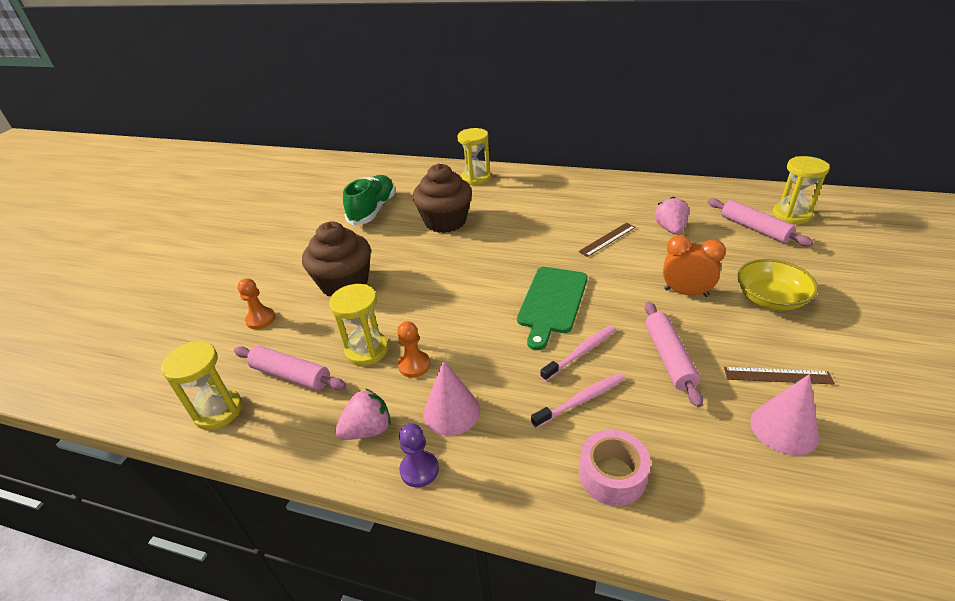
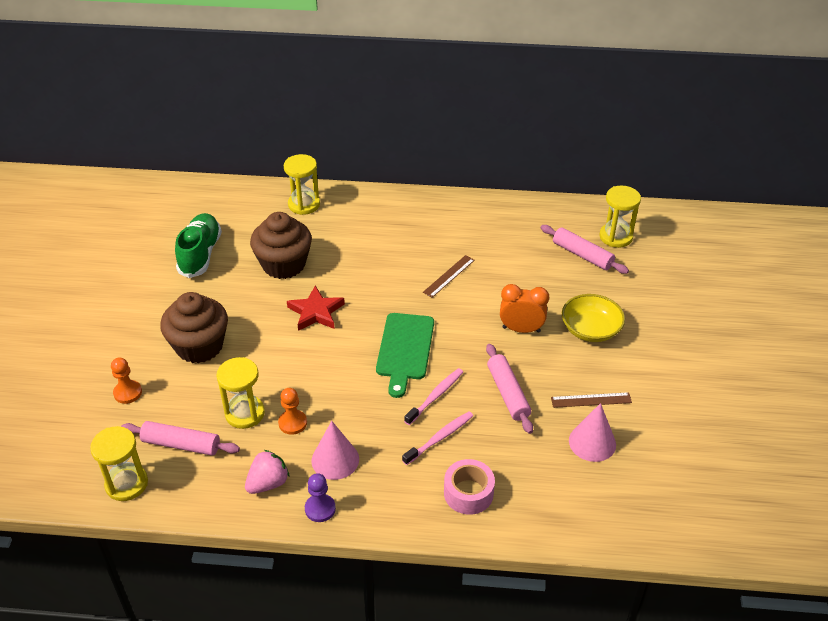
camera: 15 degrees left, 5 degrees up
pink strawberry [654,196,689,234] -> none
none -> red star [287,286,345,331]

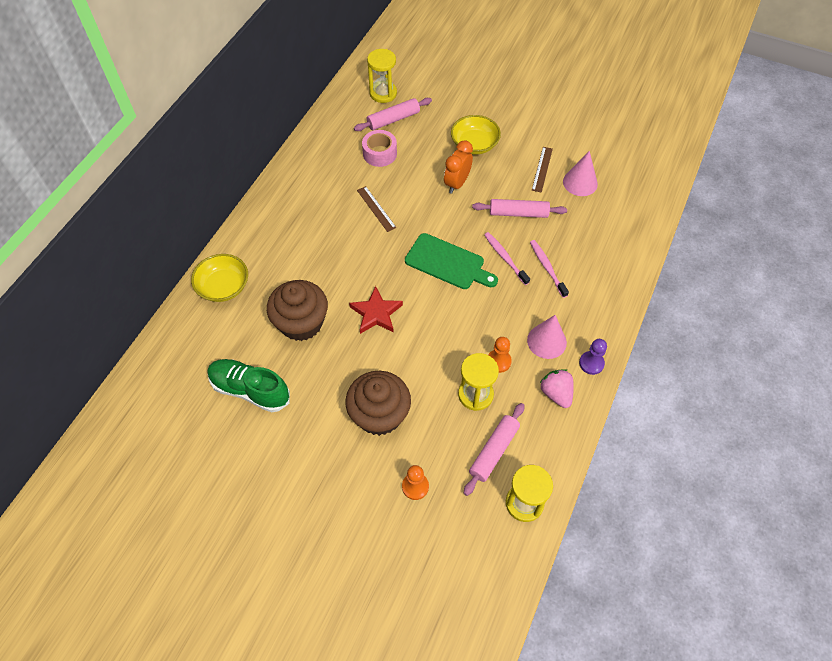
camera: 70 degrees left, 15 degrees up
yellow hourglass [284,154,320,215] -> yellow bowl [191,254,248,302]
pink tape [444,459,495,515] -> pink tape moved to [362,130,397,167]

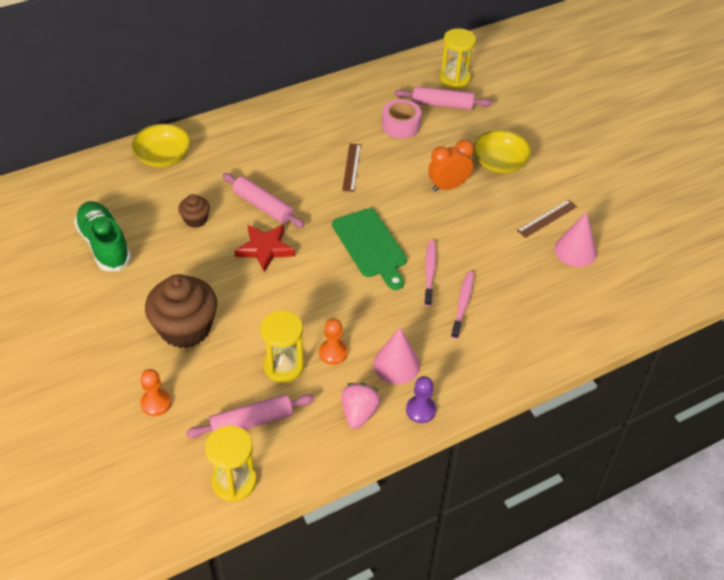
camera: 35 degrees right, 10 degrees down
brown cupcake [267,280,328,341] -> brown cupcake [178,194,210,228], size x0.49
pink rolling pin [472,199,567,218] -> pink rolling pin moved to [222,173,305,228]

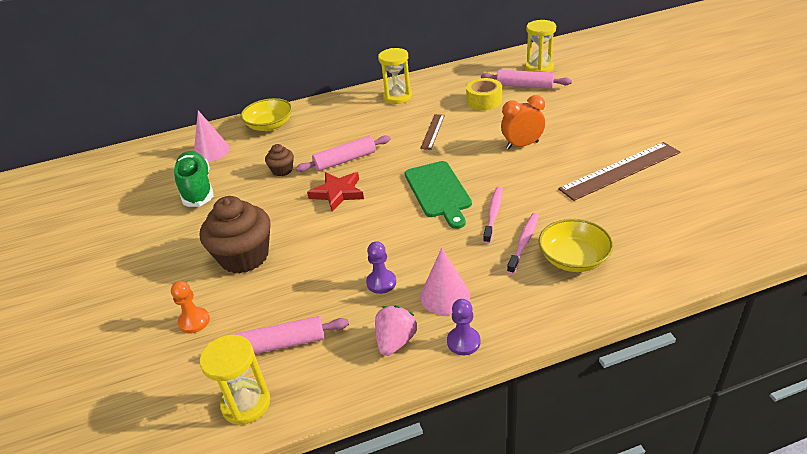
camera: 15 degrees right, 10 degrees down
pink rolling pin [222,173,305,228] -> pink rolling pin turned 75 degrees counterclockwise [296,135,391,172]
yellow hourglass [260,310,304,383] -> yellow hourglass moved to [378,48,412,104]
orange pawn [319,319,348,365] -> purple pawn [366,241,396,294]
pink tape [382,99,421,139] -> yellow tape [466,78,502,110]
yellow bowl [473,130,532,173] -> yellow bowl moved to [539,219,614,272]
brown ruler [517,200,577,238] -> brown ruler [558,142,680,201], size x1.89
pink cone [554,212,597,267] -> pink cone moved to [194,110,230,162]

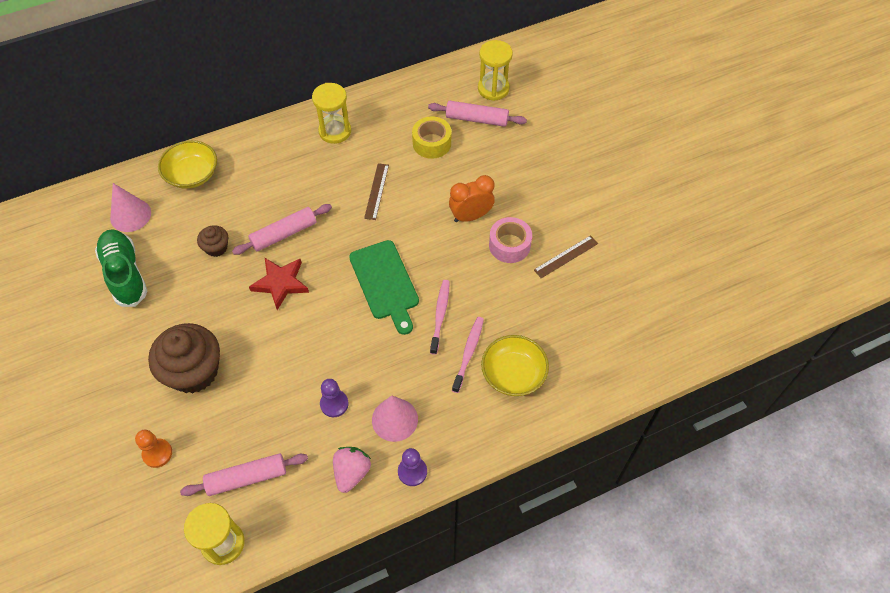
camera: 10 degrees left, 20 degrees up
brown ruler [558,142,680,201] -> brown ruler [534,235,598,278], size x0.53
none -> pink tape [489,217,532,263]

